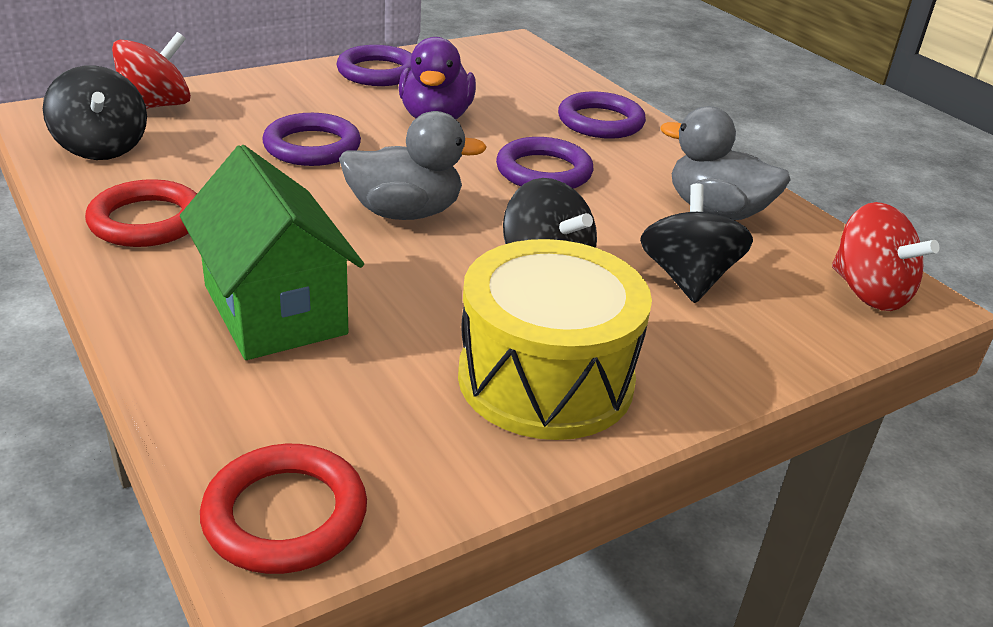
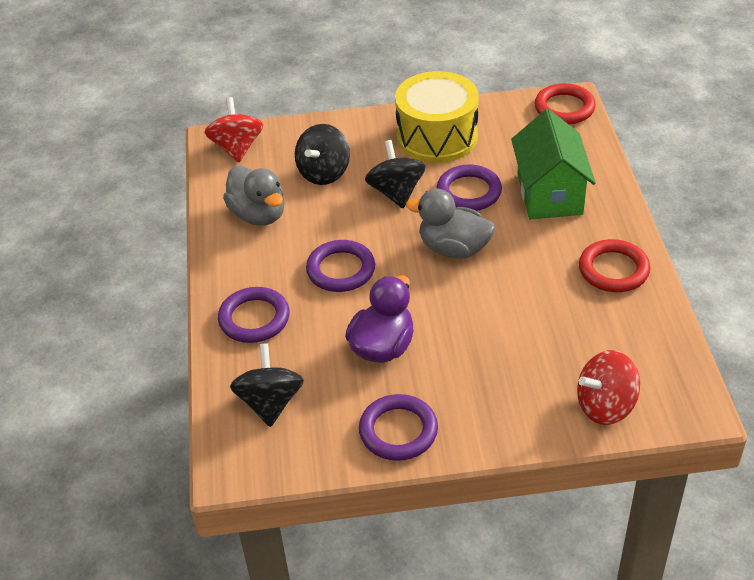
camera: 150 degrees left, 10 degrees up
black spinning top [43,66,147,160] -> black spinning top moved to [230,343,304,427]
purple ring [262,113,361,166] -> purple ring moved to [437,164,502,211]

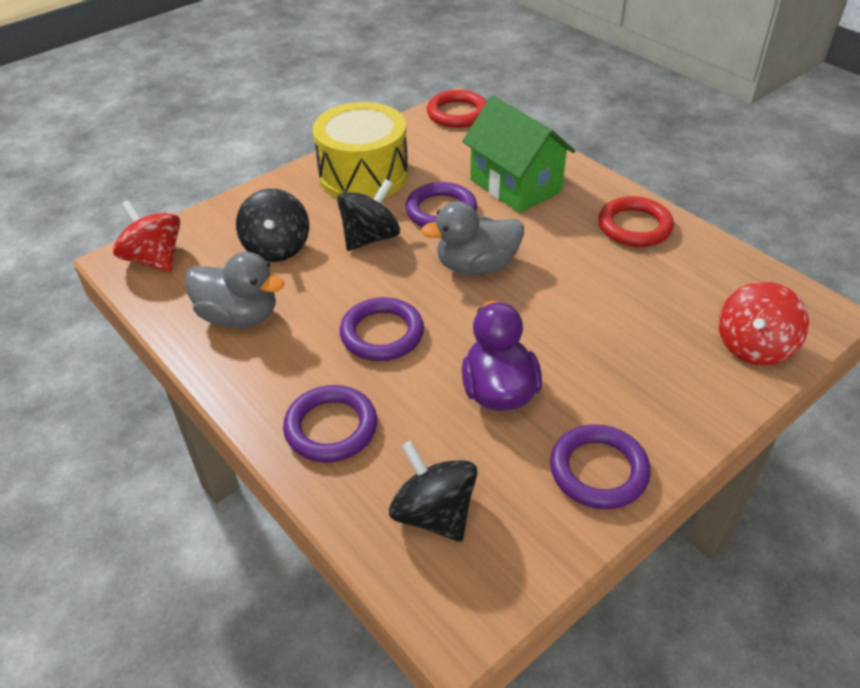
camera: 35 degrees left, 0 degrees up
black spinning top [365,140,425,208] -> black spinning top turned 90 degrees clockwise [337,179,400,251]

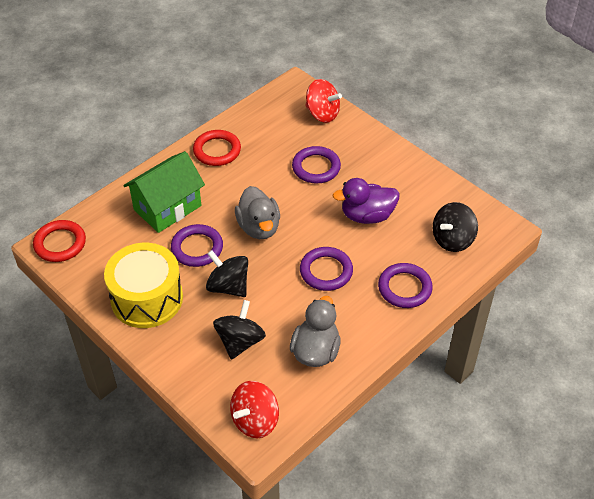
camera: 95 degrees left, 5 degrees up
black spinning top [236,189,309,262] -> black spinning top turned 60 degrees counterclockwise [213,300,266,360]
purple ring [550,424,651,509] -> purple ring moved to [292,146,341,183]

